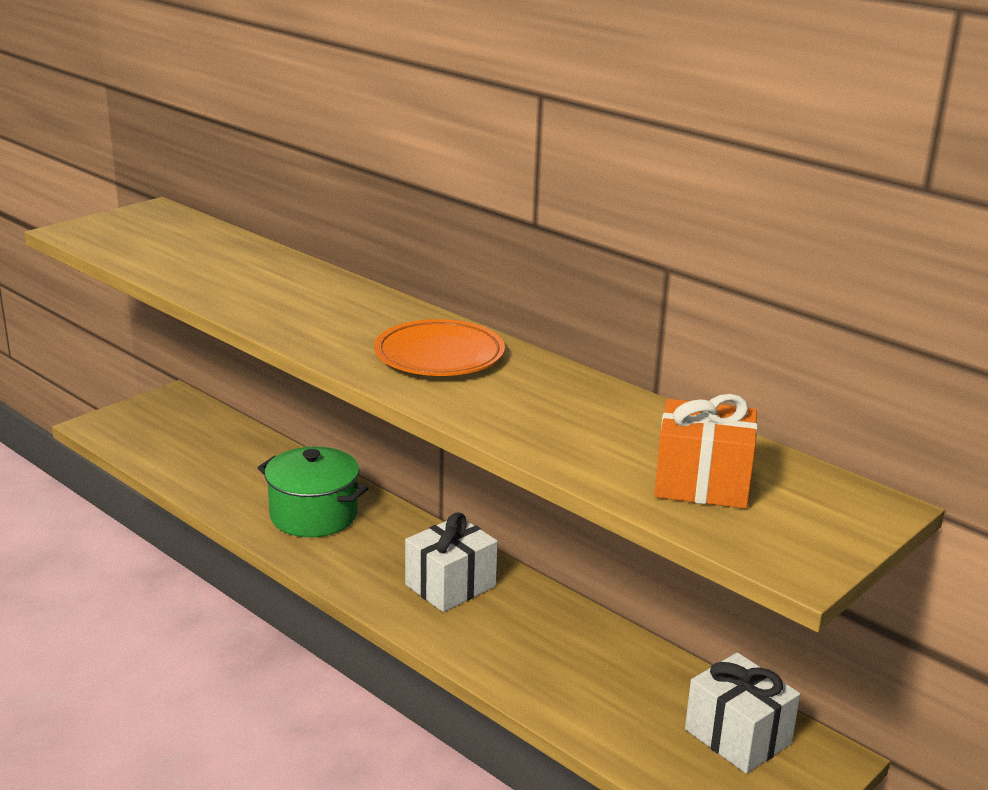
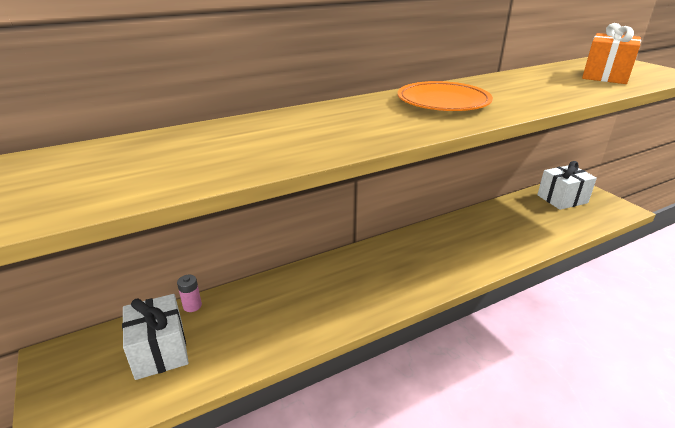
camera: 70 degrees left, 5 degrees up
green pot [258,447,368,537] -> none
white gift [405,512,498,612] -> white gift moved to [122,294,189,380]
none -> pink battery [177,275,202,312]

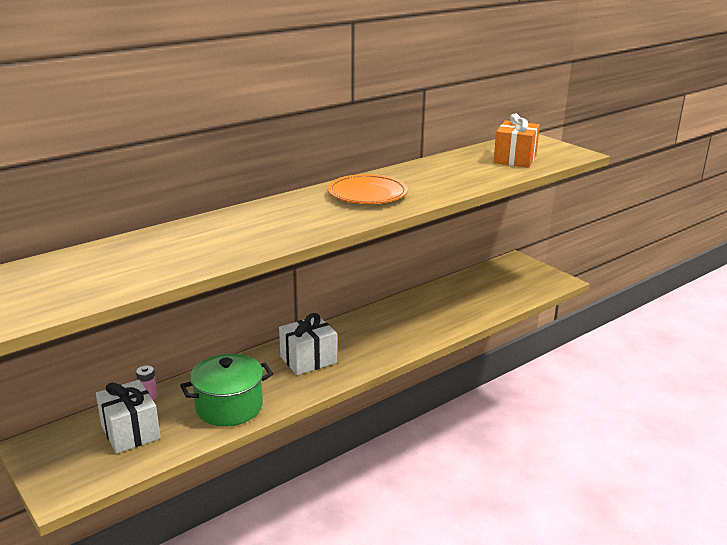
camera: 10 degrees left, 5 degrees down
white gift [537,161,597,210] -> white gift moved to [279,313,337,375]
none -> green pot [180,354,273,426]

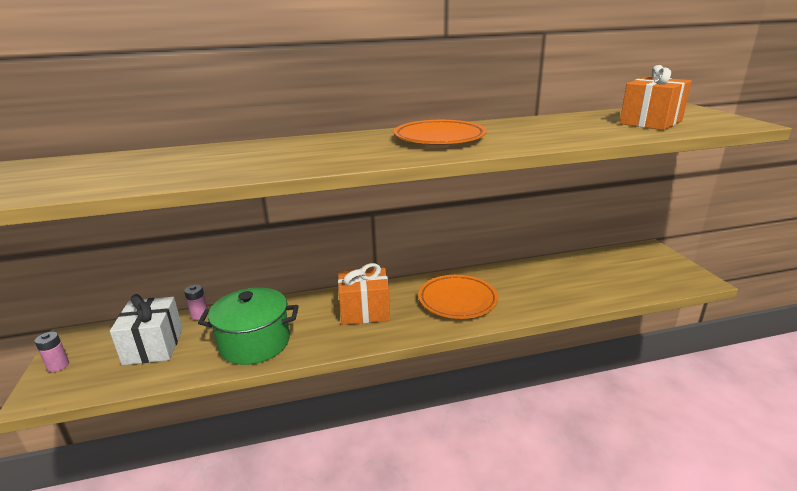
camera: 25 degrees right, 0 degrees up
white gift [279,313,337,375] -> orange gift [338,263,390,325]
none -> pink battery [35,332,69,372]
none -> orange plate [418,275,498,319]

